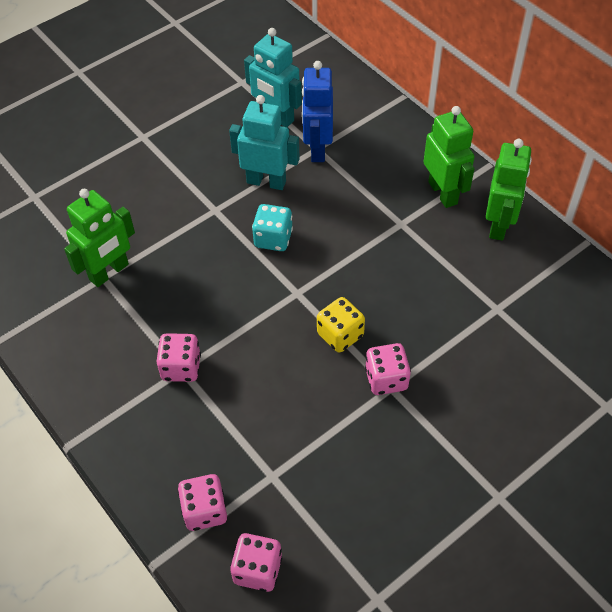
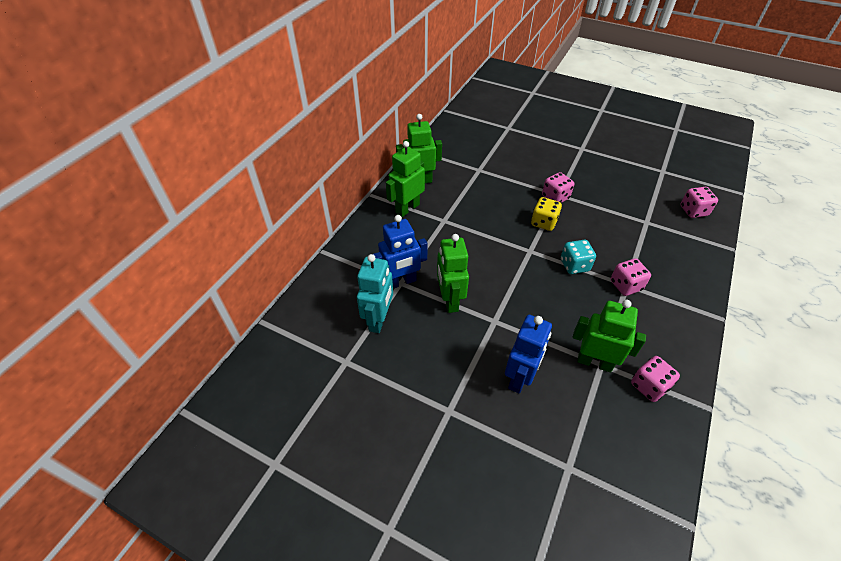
camera: 115 degrees left, 5 degrees down
pink dice [178,474,227,531] -> pink dice moved to [631,356,680,402]
turquoise robot [229,95,300,190] -> green robot [437,234,469,313]
turquoise dice [252,204,293,251] -> turquoise dice moved to [561,240,596,274]
none -> blue robot [505,315,552,394]

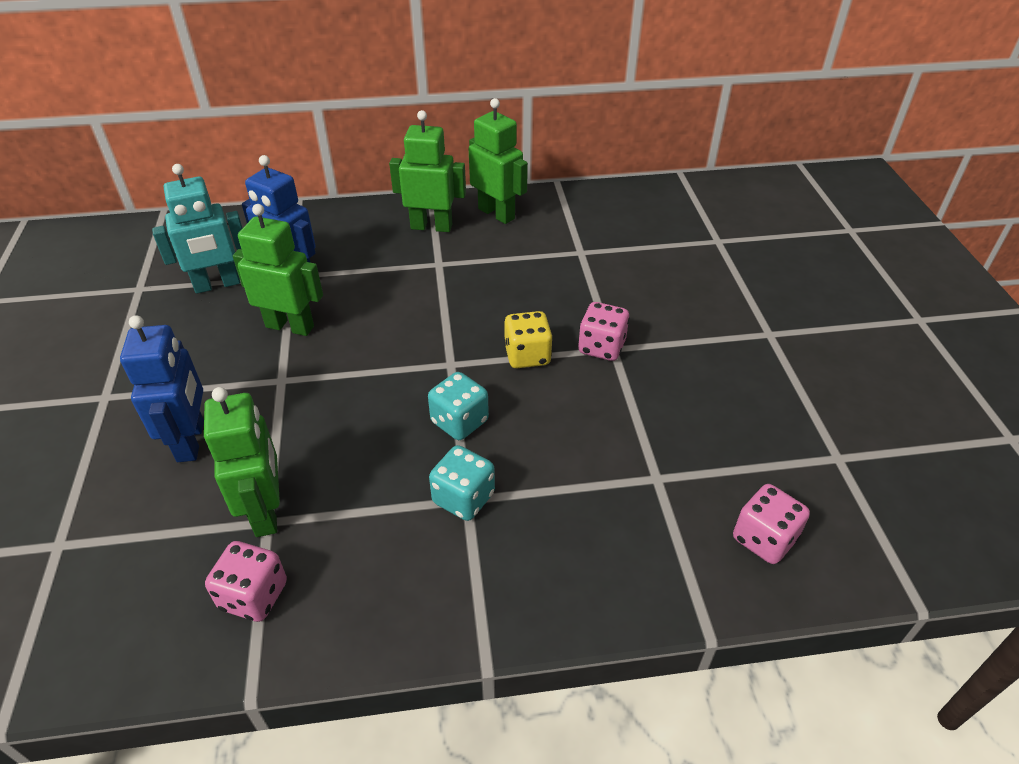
camera: 55 degrees right, 5 degrees down
green robot [437,234,469,313] -> green robot turned 60 degrees clockwise [233,204,323,336]
blue robot [505,315,552,394] -> blue robot turned 90 degrees counterclockwise [120,315,204,462]
pink dice [611,258,651,296] -> turquoise dice [429,445,495,521]

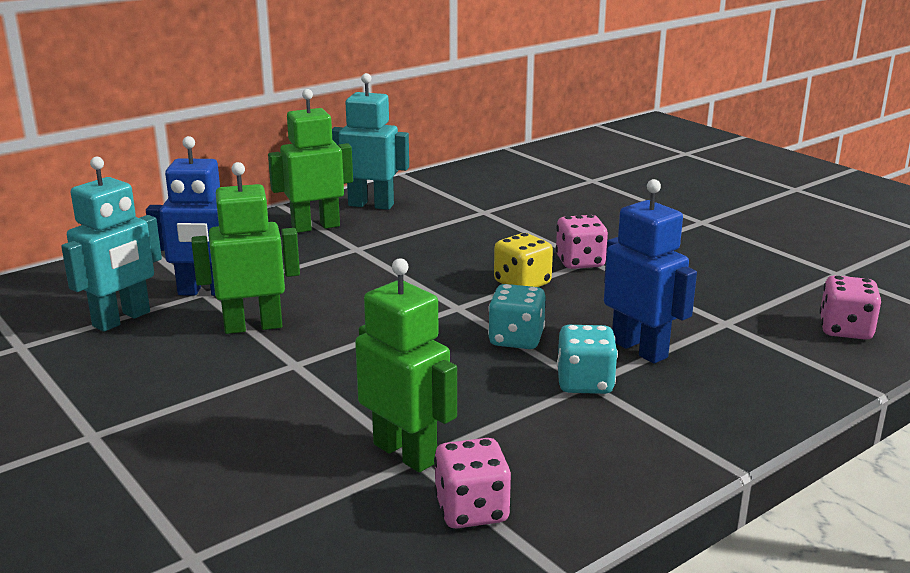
camera: 30 degrees left, 20 degrees down
blue robot [120,315,204,462] -> blue robot moved to [604,179,697,364]
green robot [469,98,528,224] -> turquoise robot [332,73,409,210]

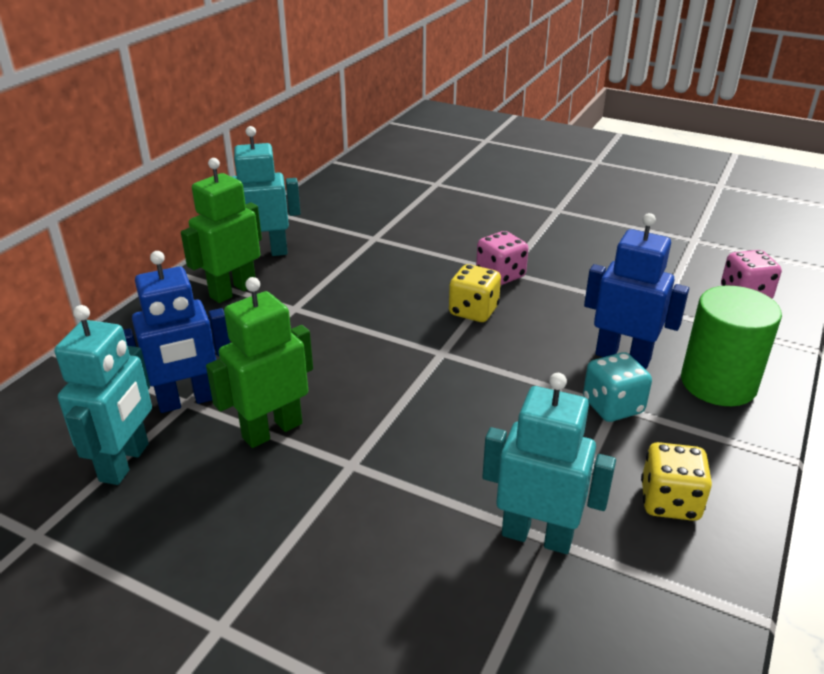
camera: 25 degrees left, 10 degrees up
green robot [355,258,457,472] -> turquoise robot [482,373,616,554]
pink dice [434,438,511,529] -> none
turquoise dice [488,284,546,349] -> none
none -> yellow dice [641,442,712,521]
none -> green cylinder [681,286,782,406]

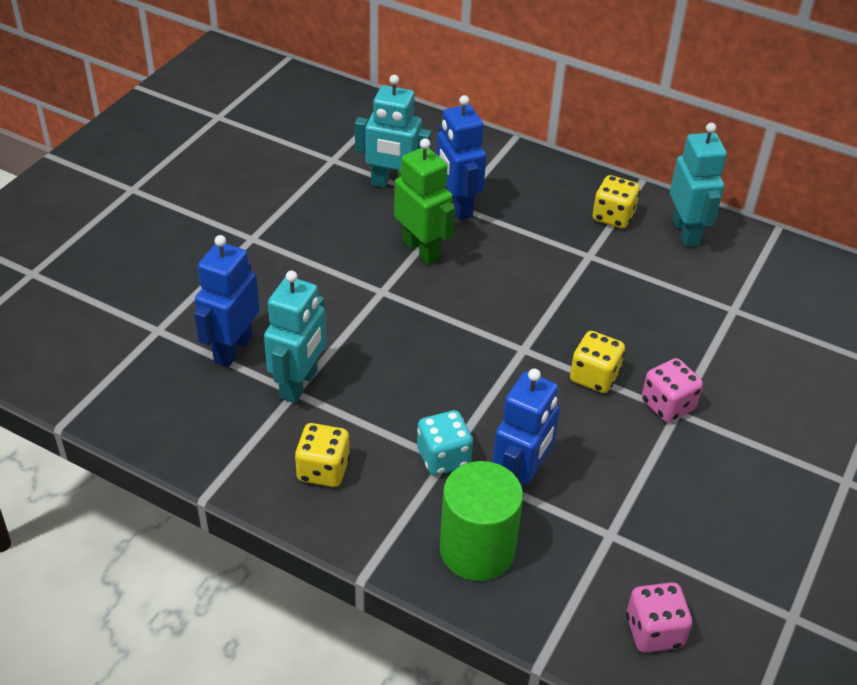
camera: 90 degrees right, 10 degrees up
green robot [181,158,262,303] -> yellow dice [592,175,640,228]
none -> blue robot [194,235,260,367]

